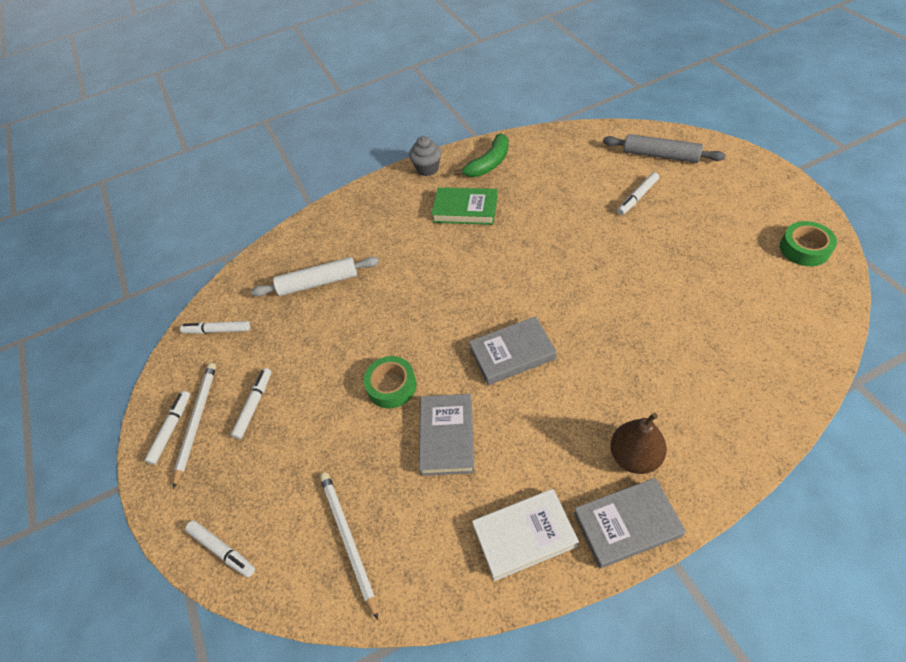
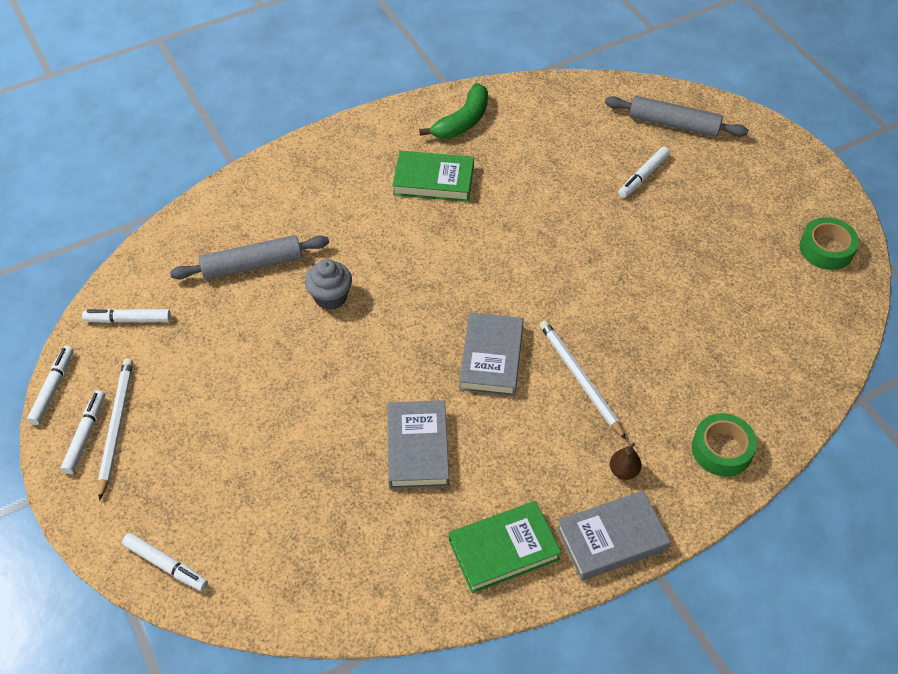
camera: 10 degrees left, 0 degrees up
white marker [231,368,271,439] -> white marker moved to [27,346,74,425]
white rolling pin [251,257,379,297] -> grey rolling pin [170,235,329,280]
white pencil [320,473,378,620] -> white pencil moved to [539,320,626,440]
green tape [364,356,416,408] -> green tape moved to [692,413,757,476]
grey cupcake [409,136,441,176] -> grey cupcake moved to [305,259,352,310]
grey book [469,316,557,385] -> grey book turned 60 degrees counterclockwise [459,313,524,396]
white book [472,489,579,581] -> green book [449,501,561,593]
brown pear [610,413,667,474] -> brown pear [610,443,642,480], size x0.55

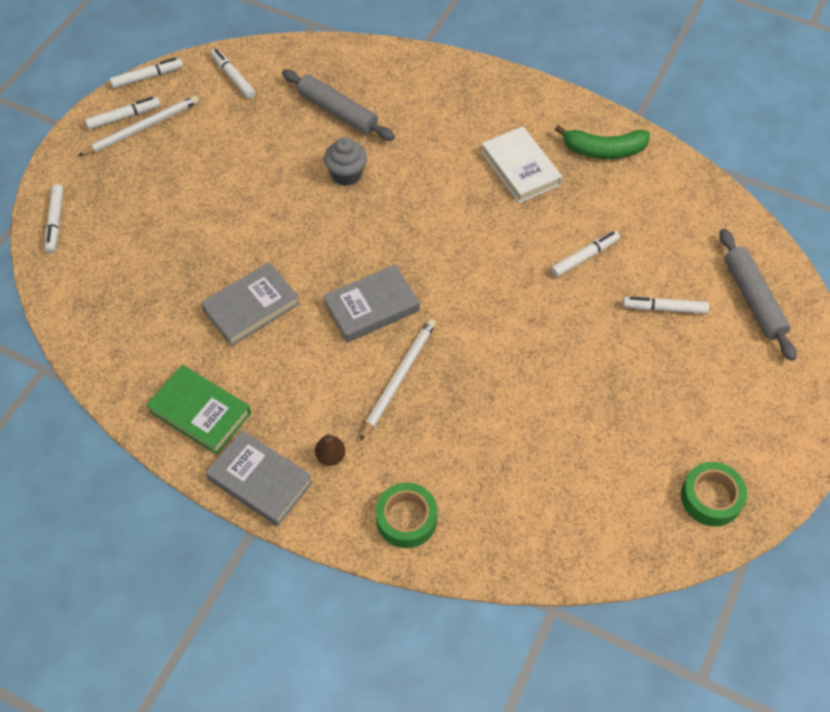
camera: 55 degrees right, 5 degrees up
green book [392,151,474,202] -> white book [481,126,562,203]
none -> white marker [551,231,620,277]

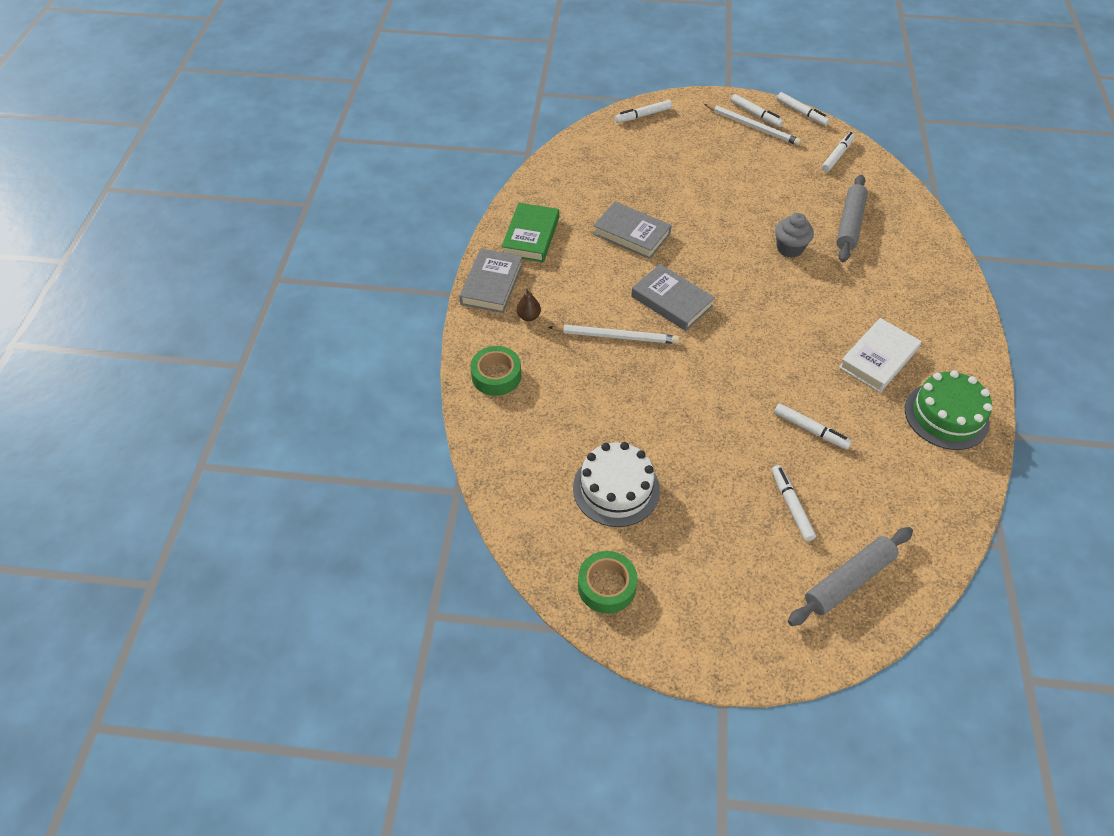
camera: 70 degrees right, 5 degrees down
green banana [555,125,650,159] -> green cake [905,370,992,450]
none -> white cake [573,442,660,527]

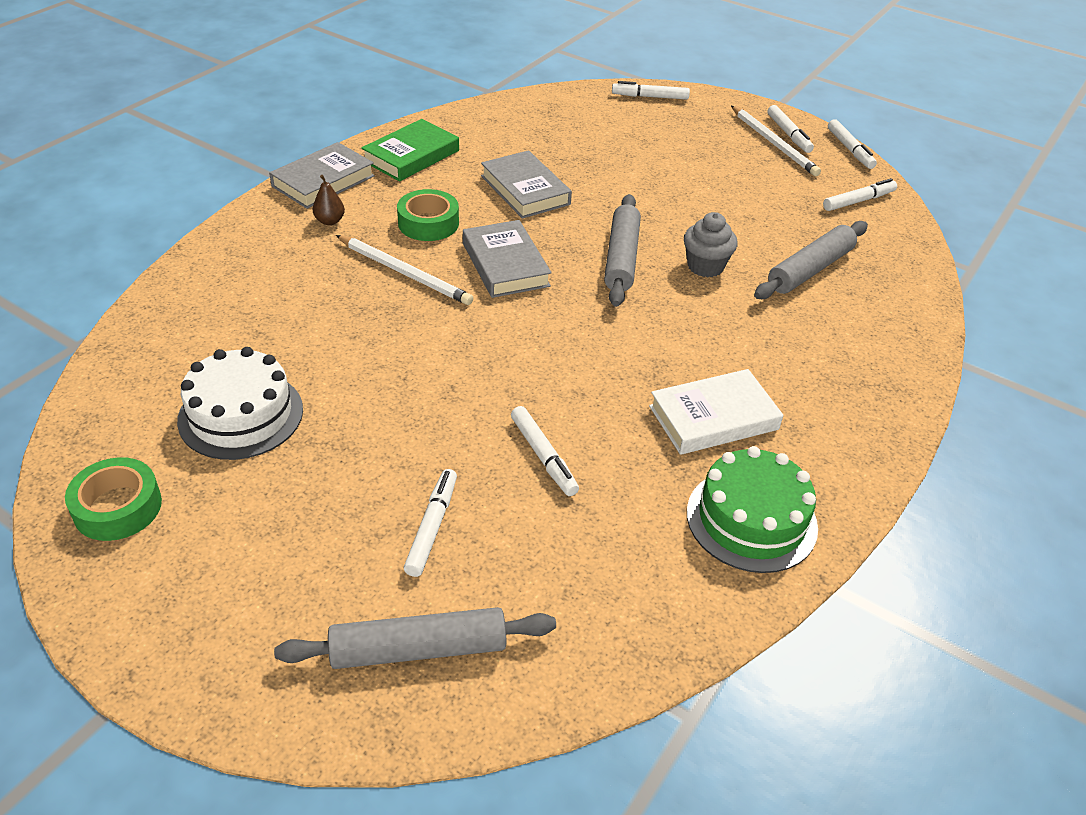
camera: 25 degrees right, 10 degrees down
green tape [470,346,521,396] -> green tape moved to [397,189,459,241]
none -> grey rolling pin [604,194,641,307]

